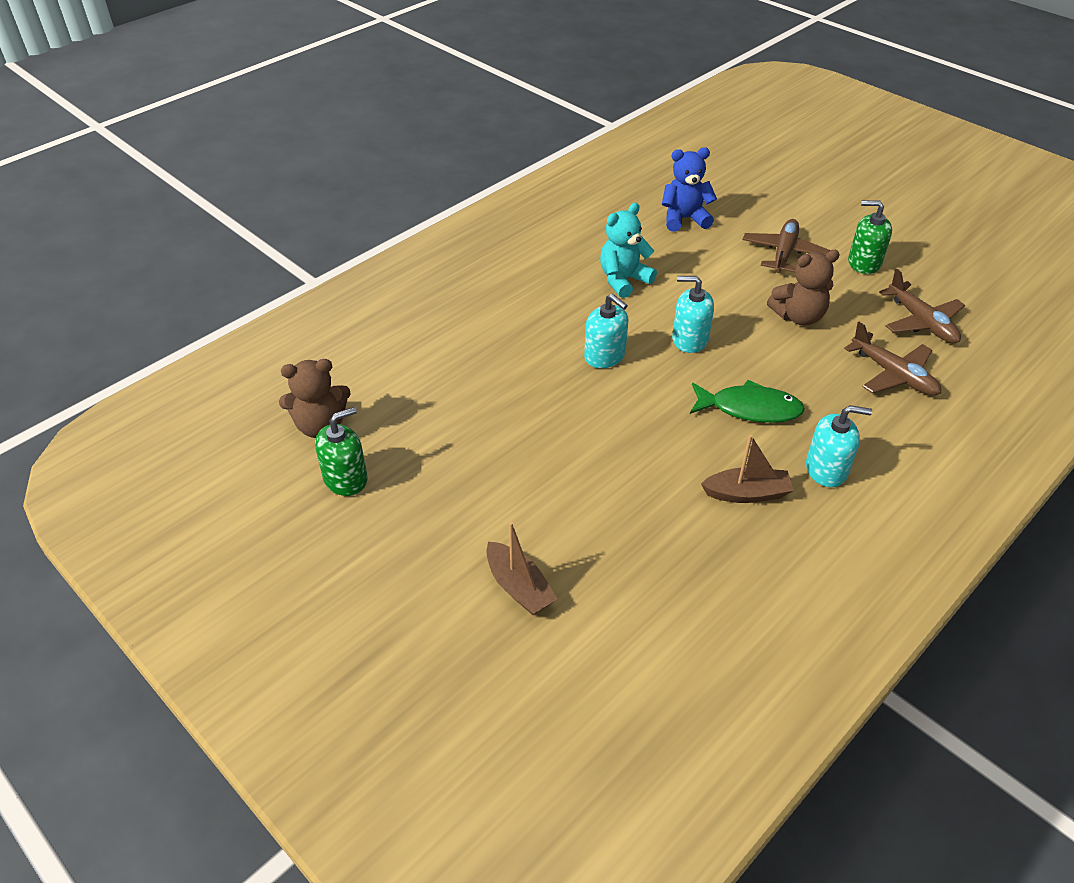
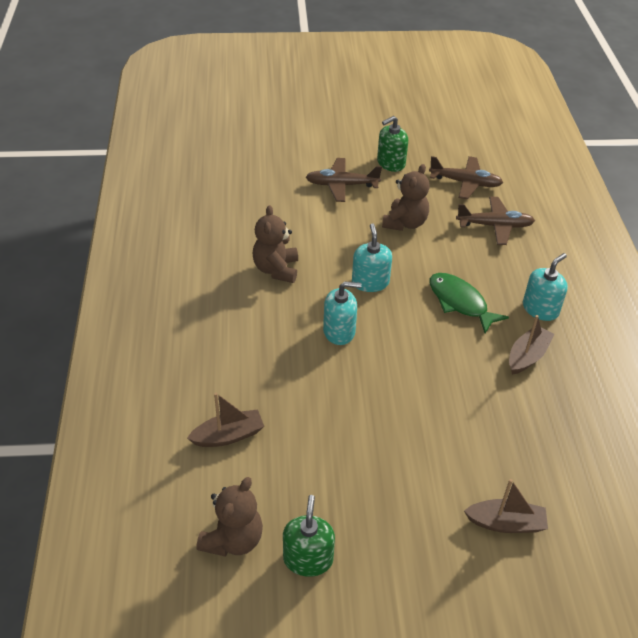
camera: 50 degrees left, 0 degrees up
turquoise teddy bear [600,203,657,298] -> brown teddy bear [253,205,298,283]
blue teddy bear [662,147,717,232] -> none
turquoise soap dispenser [672,276,714,353] -> turquoise soap dispenser turned 120 degrees clockwise [352,223,392,292]
green fish [690,380,805,423] -> green fish turned 90 degrees counterclockwise [429,273,509,333]
brown plane [742,219,830,273] -> brown plane turned 60 degrees counterclockwise [306,158,382,202]
none -> brown boat [187,393,264,447]

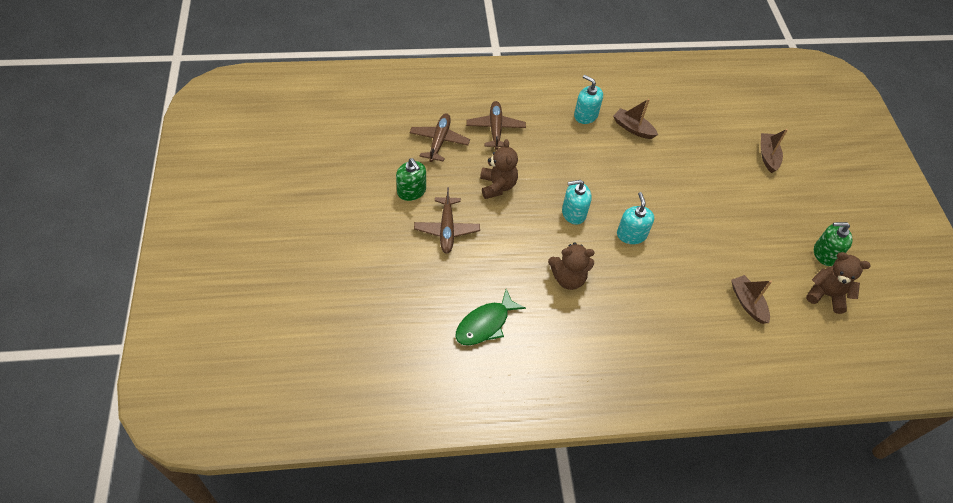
camera: 95 degrees left, 10 degrees up
brown teddy bear [382,164,430,231] -> brown teddy bear turned 60 degrees clockwise [480,139,518,199]
green fish [429,273,509,333] -> green fish moved to [456,289,526,345]

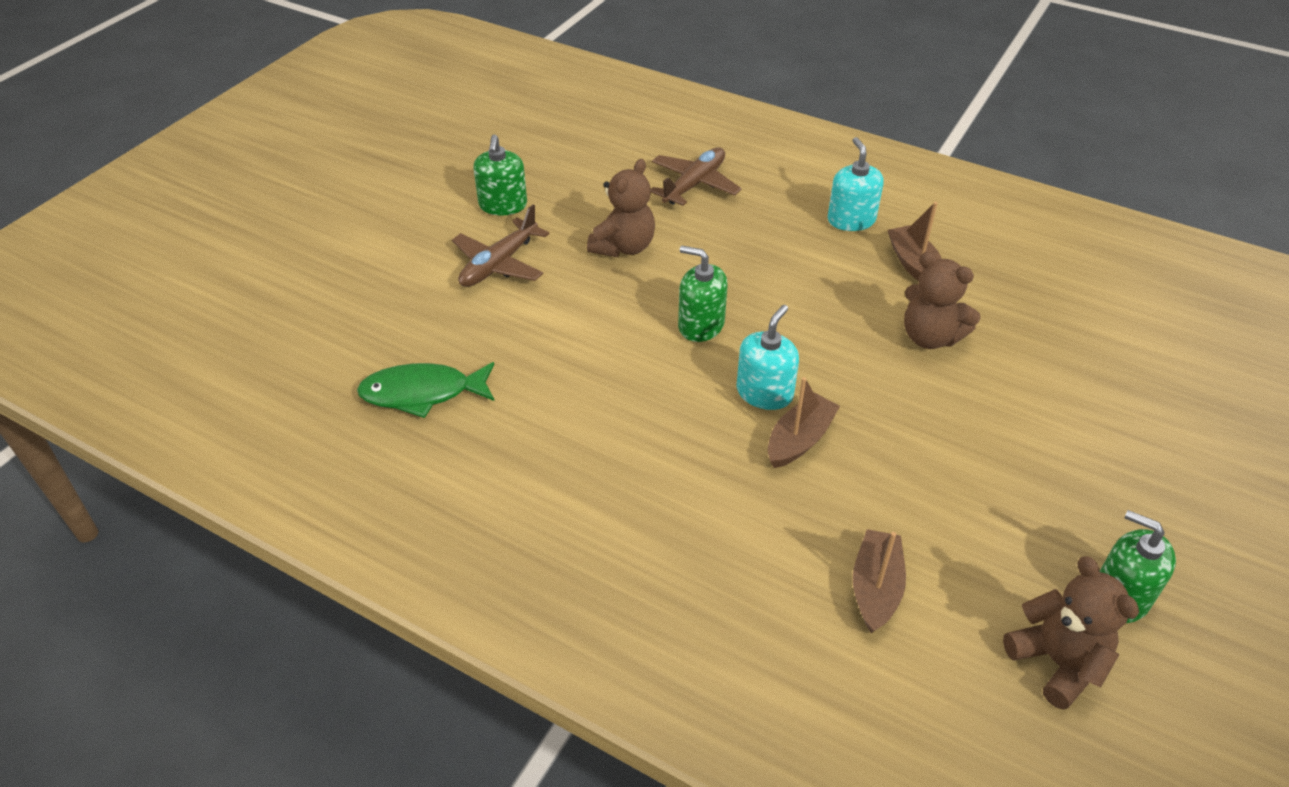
camera: 40 degrees right, 10 degrees down
brown plane [410,113,470,162] -> none
brown teddy bear [548,242,595,290] -> brown teddy bear moved to [904,252,981,349]
turquoise soap dispenser [562,180,592,225] -> green soap dispenser [678,246,728,342]
brown boat [761,129,788,173] -> brown boat moved to [768,377,840,468]

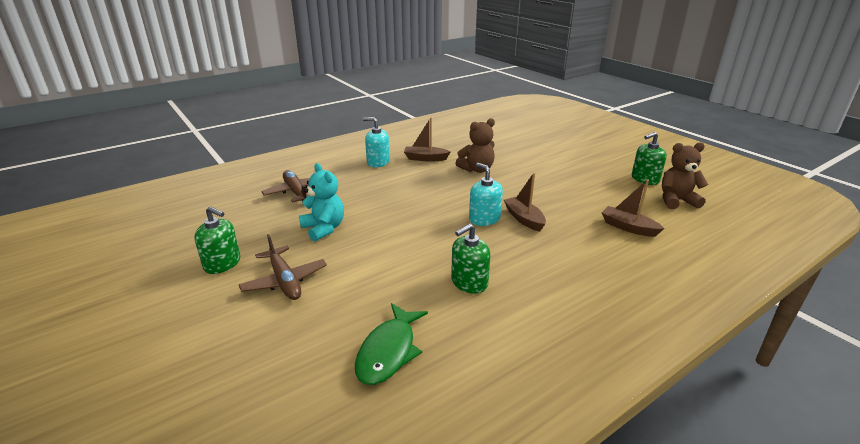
camera: 65 degrees left, 15 degrees down
brown teddy bear [587,159,655,257] -> turquoise teddy bear [299,163,344,242]
green soap dispenser [678,246,728,342] -> green soap dispenser moved to [451,223,491,294]

